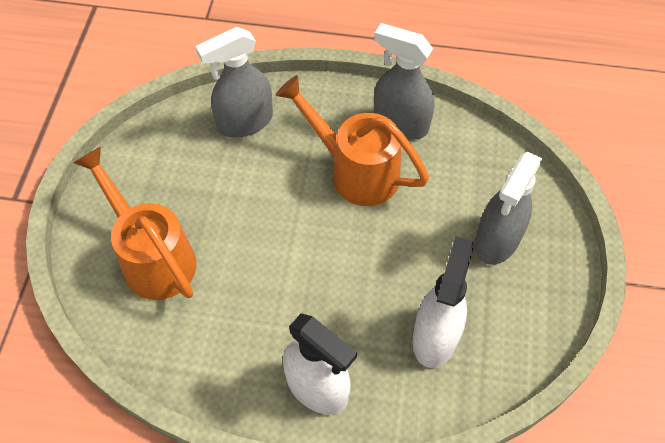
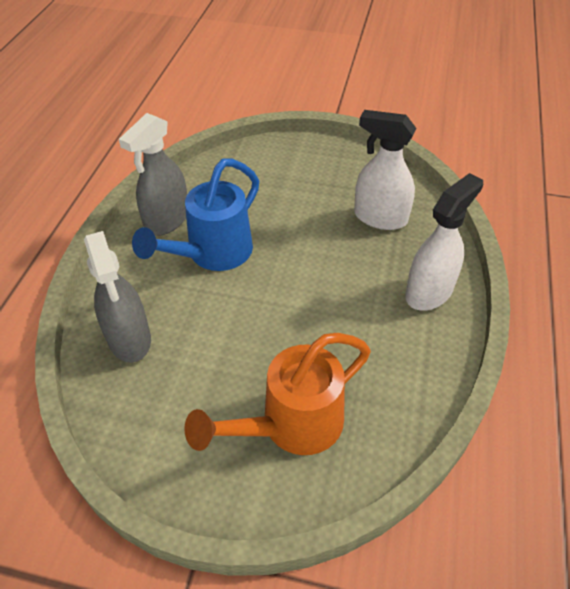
camera: 85 degrees left, 10 degrees down
orange watering can [276,75,429,206] -> blue watering can [132,158,259,271]
grey spray bottle [475,152,543,265] -> none

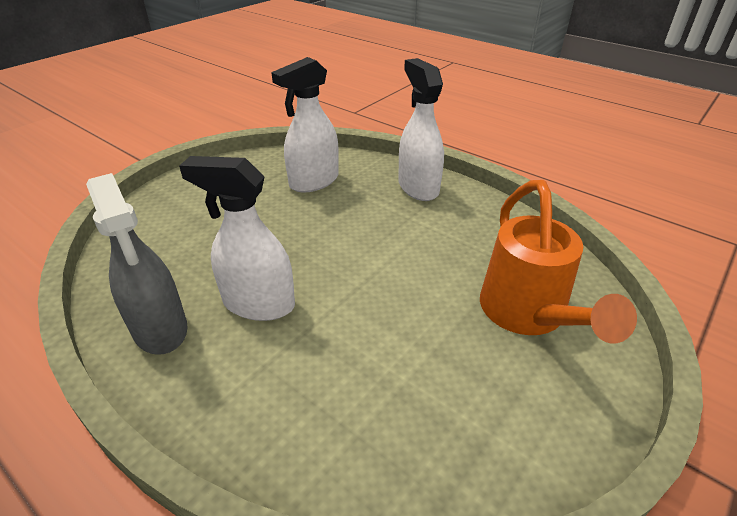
camera: 65 degrees left, 10 degrees down
grey spray bottle [84,231,151,363] -> none
blue watering can [132,158,259,271] -> white spray bottle [179,156,295,321]

